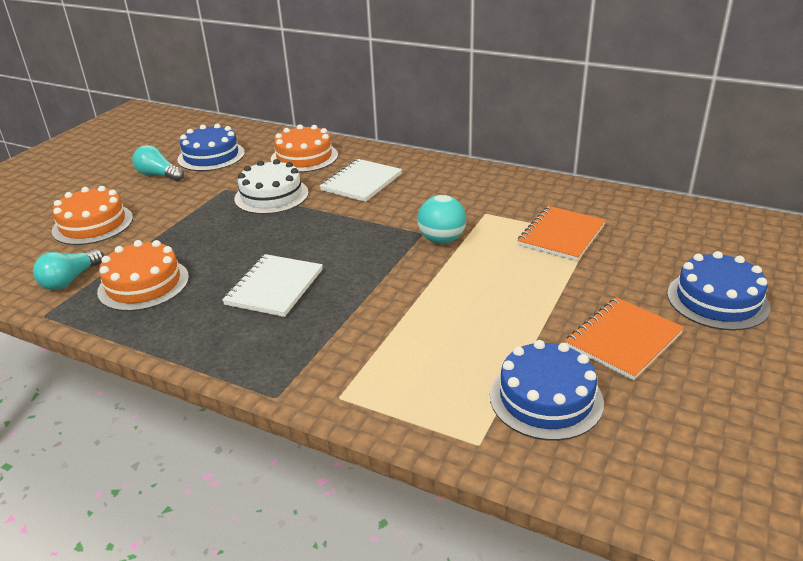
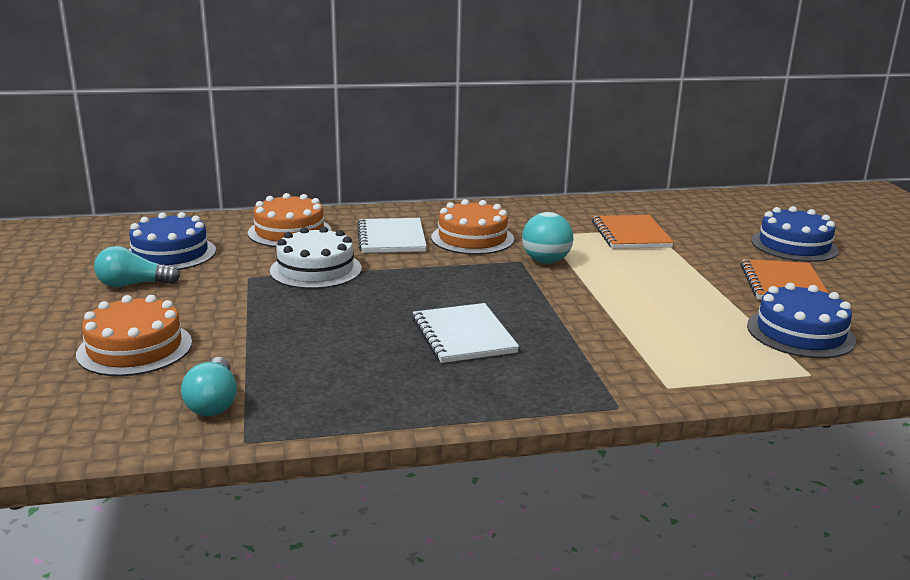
camera: 40 degrees left, 10 degrees down
orange cake [97,240,189,311] -> orange cake moved to [431,199,514,255]

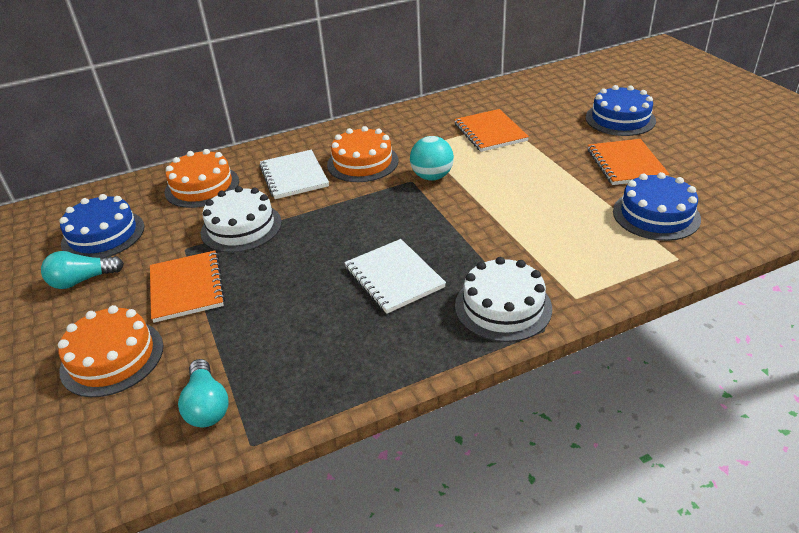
camera: 10 degrees left, 15 degrees up
none -> orange notebook [150,250,225,323]
none -> white cake [455,257,552,342]

